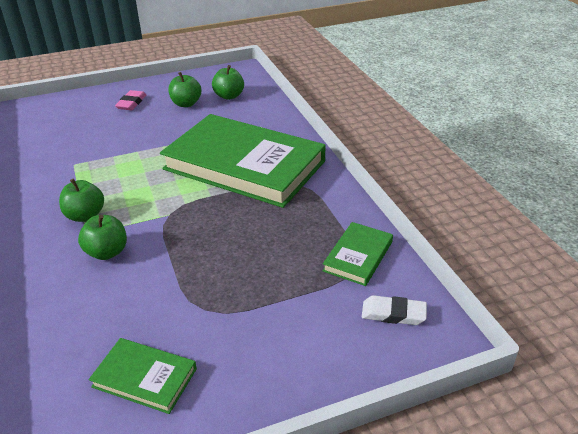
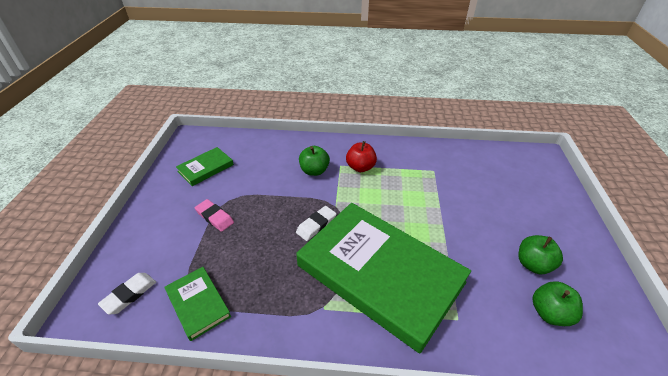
camera: 115 degrees right, 5 degrees up
green apple [59,178,104,222] -> red apple [346,141,377,172]
pink eraser [115,90,146,110] -> pink eraser moved to [195,199,234,232]
green book [160,114,326,208] -> green book turned 75 degrees clockwise [296,203,471,353]
none -> white eraser [296,206,337,241]

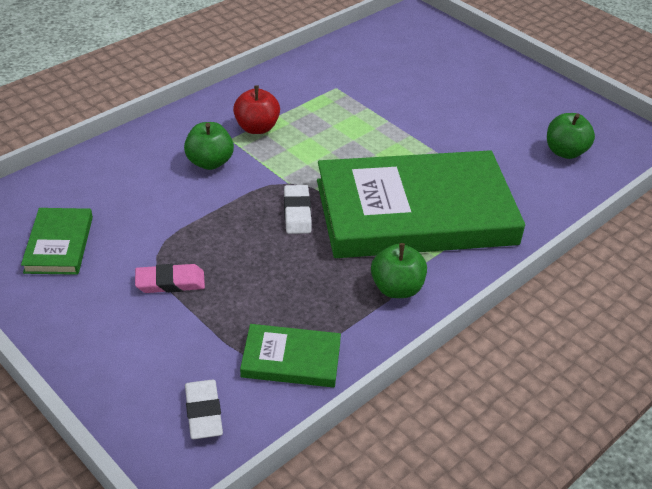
camera: 50 degrees left, 0 degrees up
green apple [518,235,563,274] -> green apple moved to [371,243,427,298]

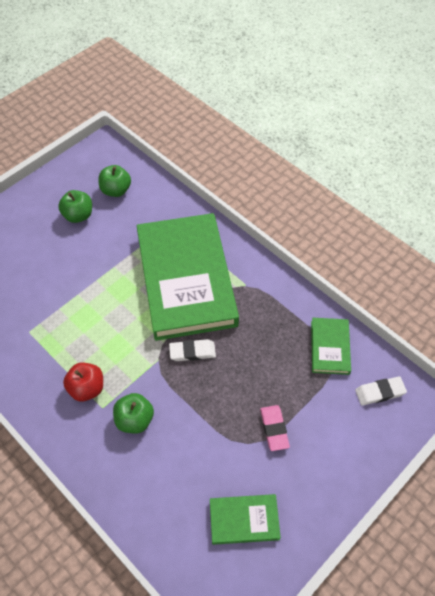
camera: 90 degrees left, 15 degrees up
green apple [371,243,427,298] -> green apple moved to [58,190,92,223]

